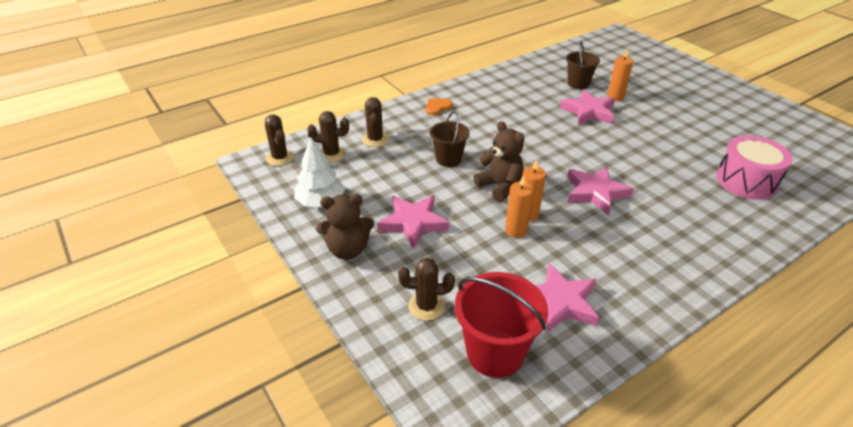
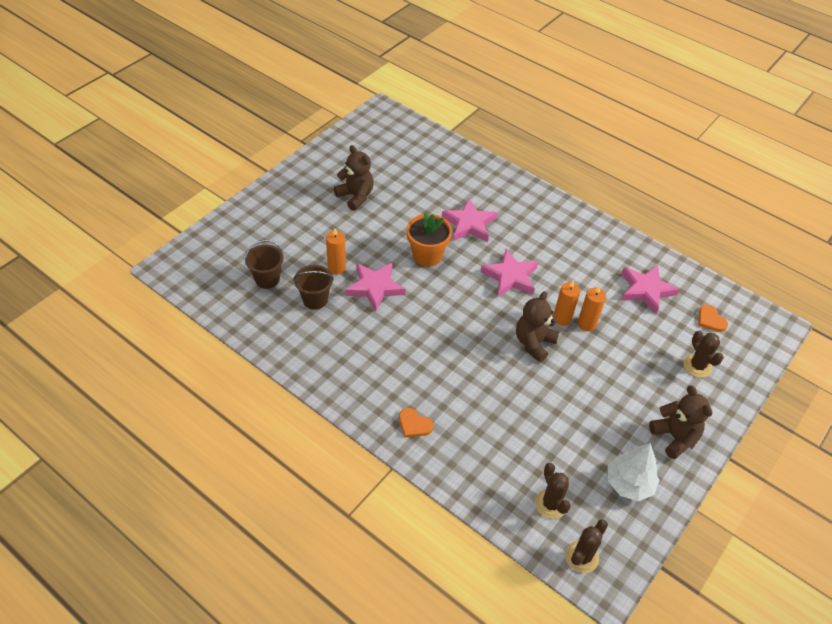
camera: 110 degrees left, 10 degrees up
brown cactus [362,97,389,147] -> none
pink star [377,195,449,249] -> pink star moved to [442,199,497,242]
brown bucket [430,111,470,167] -> brown bucket moved to [245,240,283,289]
red bucket [455,272,548,378] -> orange heart [698,304,728,332]
pink drum [716,135,793,200] -> none
none -> brown teddy bear [334,145,374,211]
none -> orange flower pot [406,213,452,267]

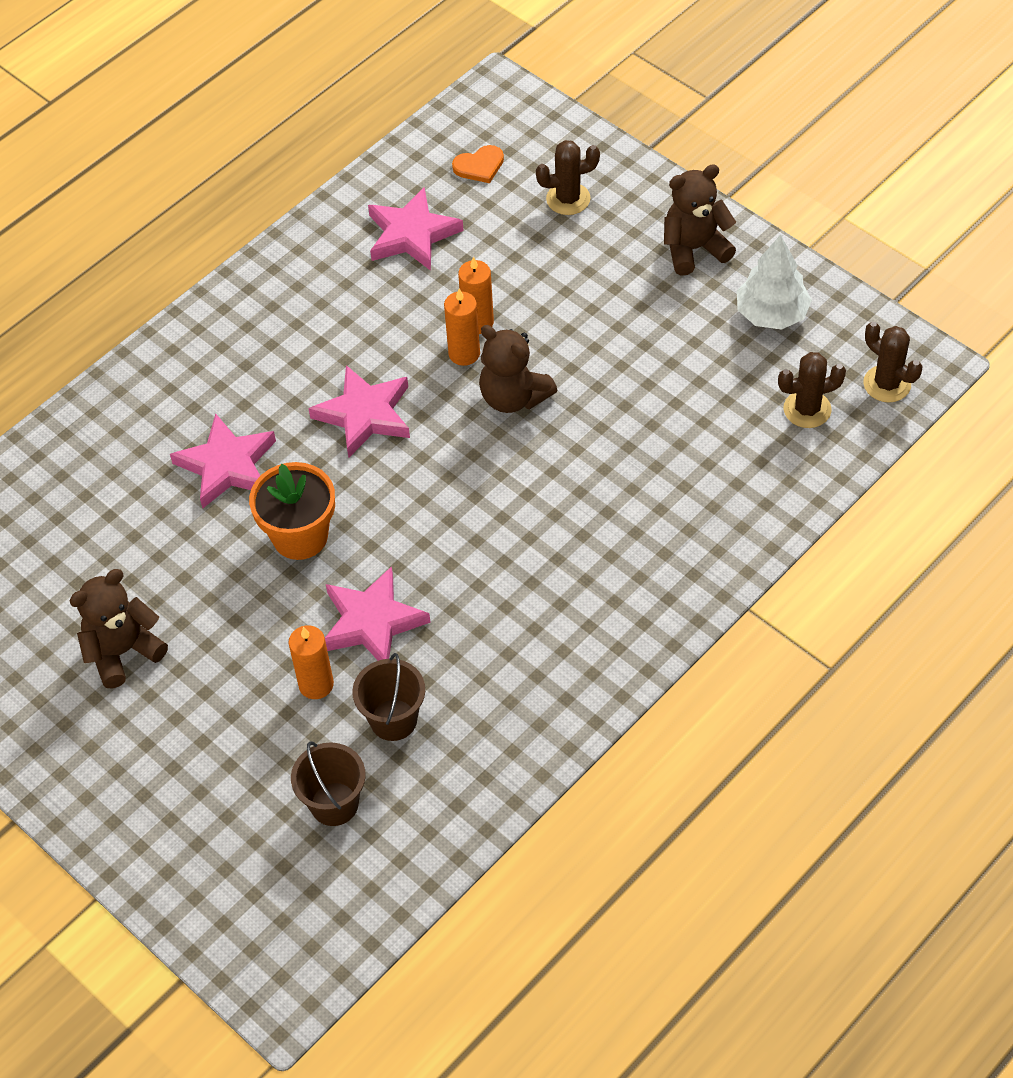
camera: 80 degrees left, 5 degrees up
orange heart [399,408,433,438] -> none

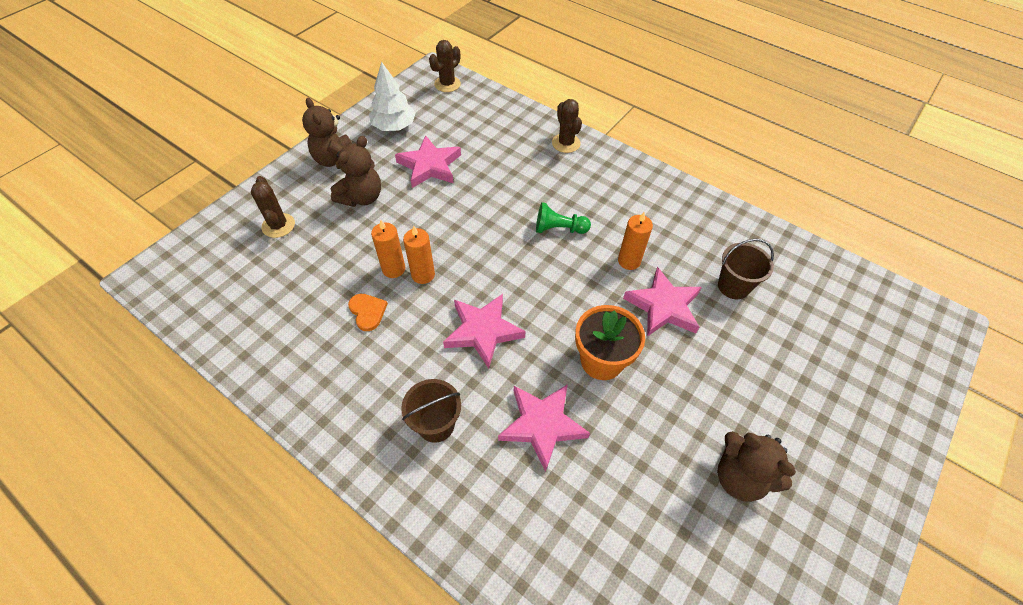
camera: 100 degrees left, 0 degrees up
orange candle [289,625,334,699] -> orange candle moved to [618,212,653,270]
brown bucket [291,741,366,826] -> brown bucket moved to [401,379,461,443]
pink star [368,187,464,271] -> pink star moved to [395,135,461,188]
orange heart [452,145,504,183] -> orange heart moved to [348,294,388,331]
brown teddy bear [479,325,557,413] -> brown teddy bear moved to [331,136,381,207]
brown cactus [778,352,846,428] -> brown cactus moved to [552,99,582,153]
none -> green pawn [536,202,591,234]

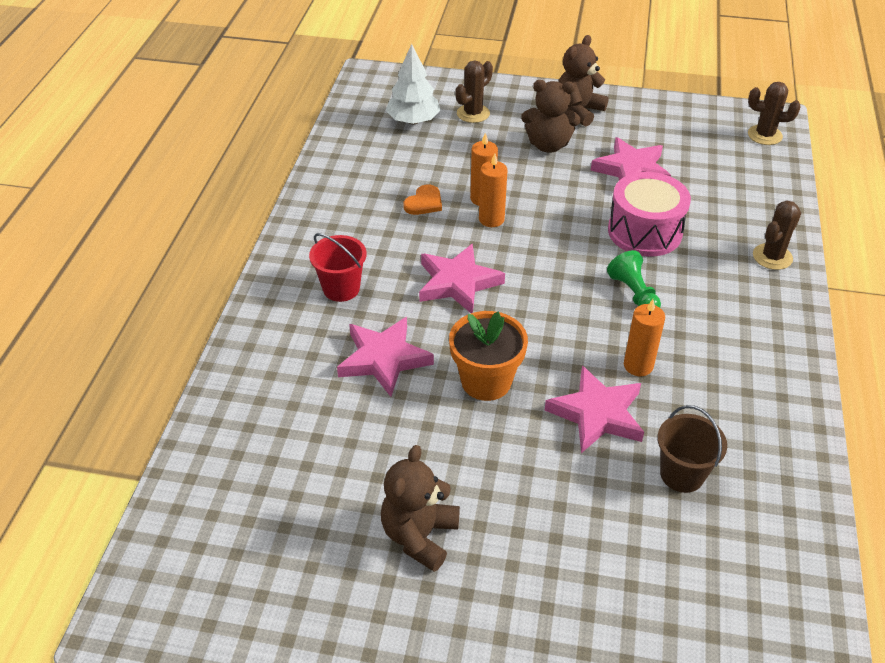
camera: 65 degrees right, 10 degrees down
white tree [369,62,416,131] -> white tree moved to [386,44,441,124]
brown bucket [401,379,461,443] -> red bucket [309,233,367,302]
none -> pink drum [608,172,691,257]

